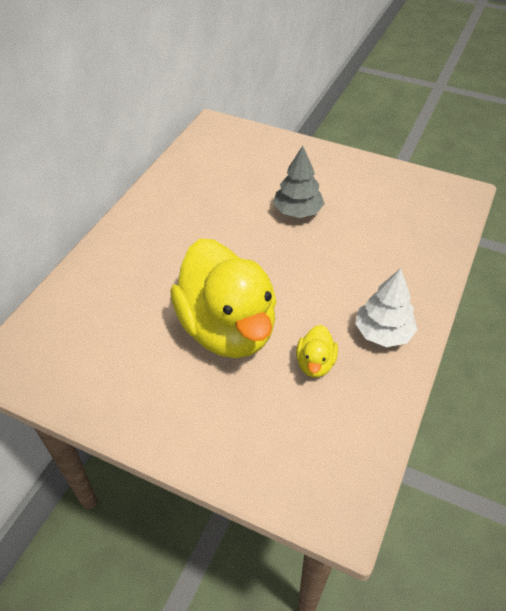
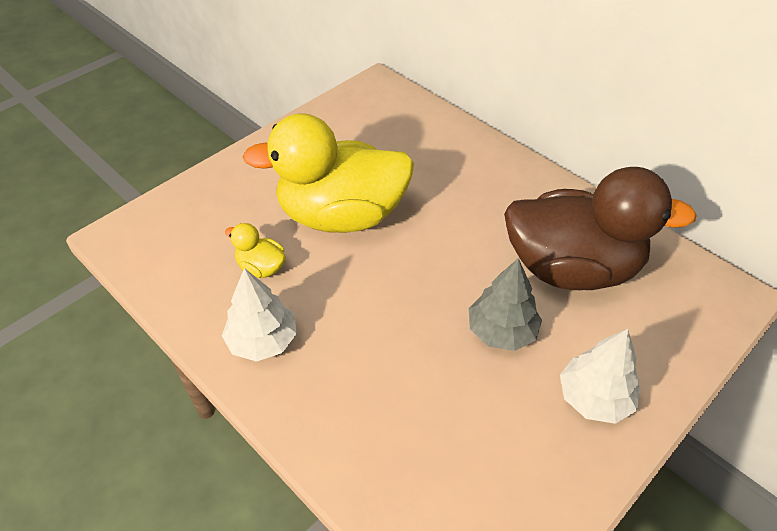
camera: 110 degrees right, 0 degrees up
none -> brown duck [504,167,697,290]
none -> white tree [560,329,641,424]

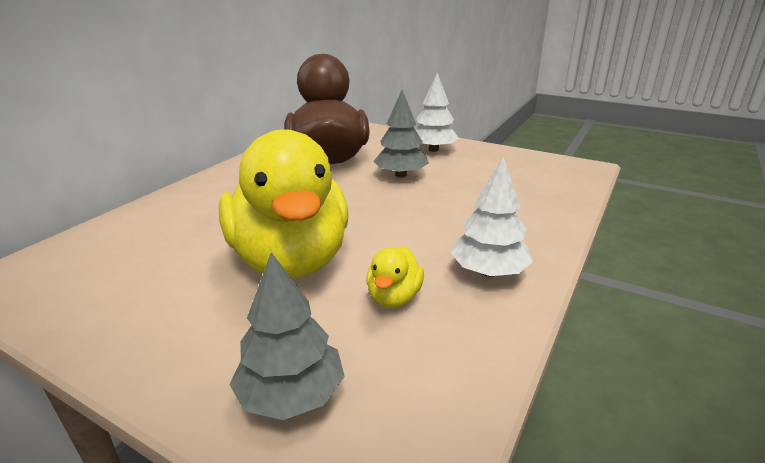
camera: 105 degrees left, 20 degrees down
none -> grey tree [229,252,345,420]

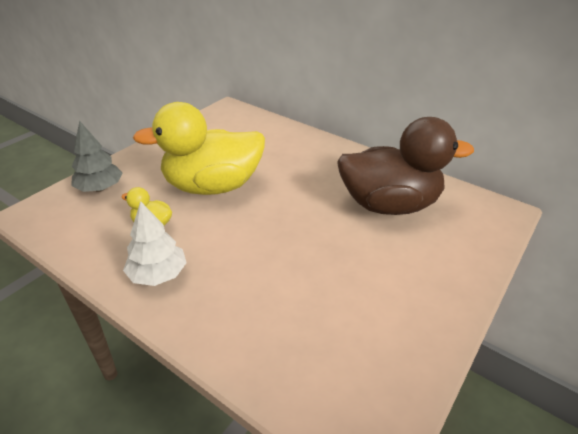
camera: 95 degrees right, 10 degrees up
grey tree [373,90,429,178] -> none
white tree [416,73,459,152] -> none

